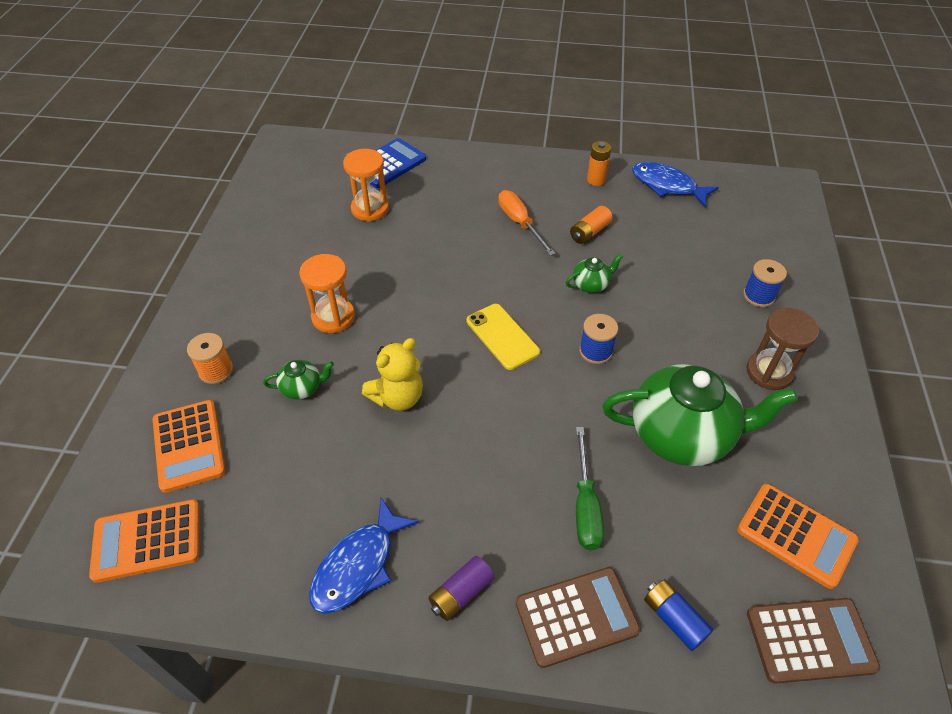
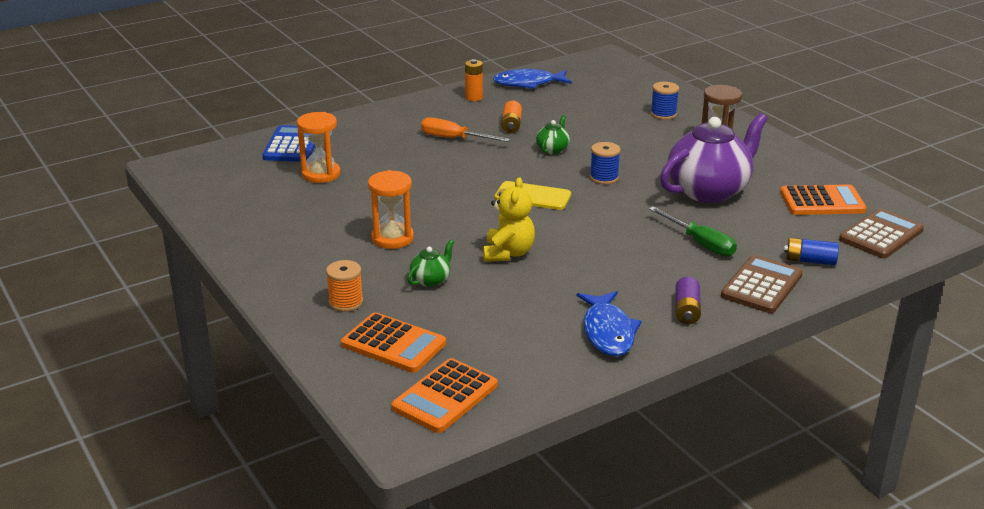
camera: 40 degrees left, 20 degrees down
green teapot [602,364,798,466] -> purple teapot [660,113,768,203]

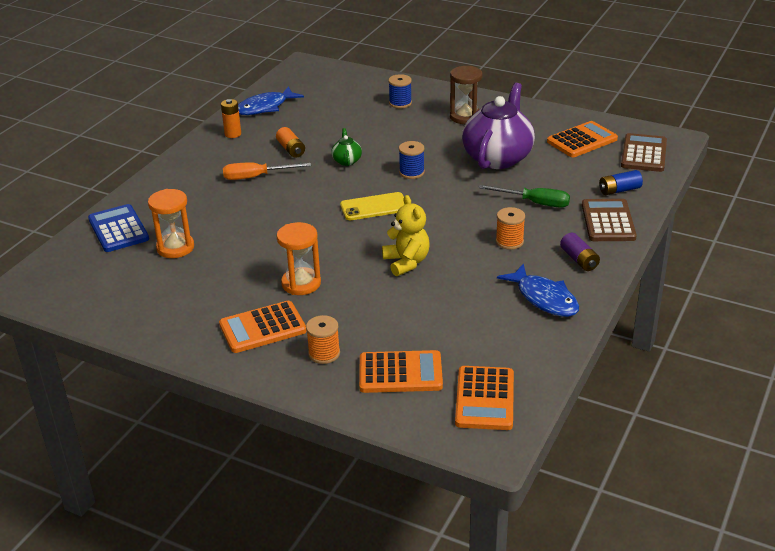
camera: 30 degrees left, 5 degrees up
green teapot [407,239,454,287] -> none
none -> orange calculator [219,301,307,353]
none -> orange spool [496,207,525,250]

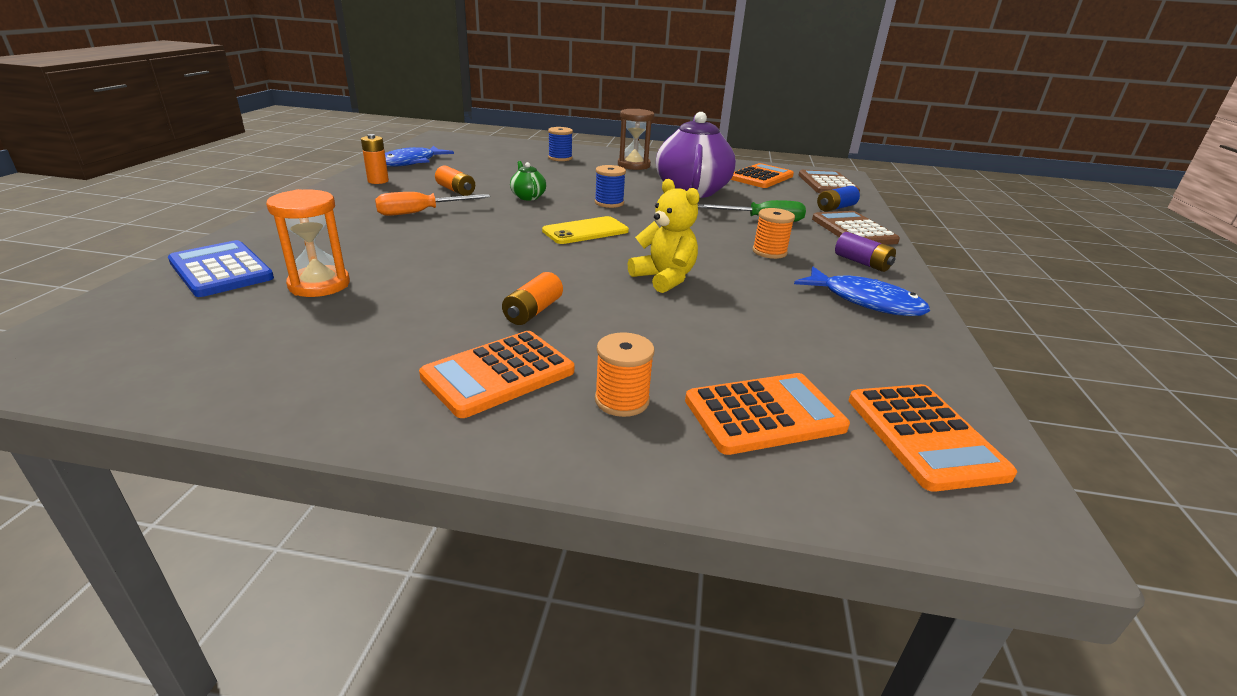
camera: 20 degrees left, 5 degrees down
orange hourglass [277,222,321,295] -> orange battery [502,272,563,325]

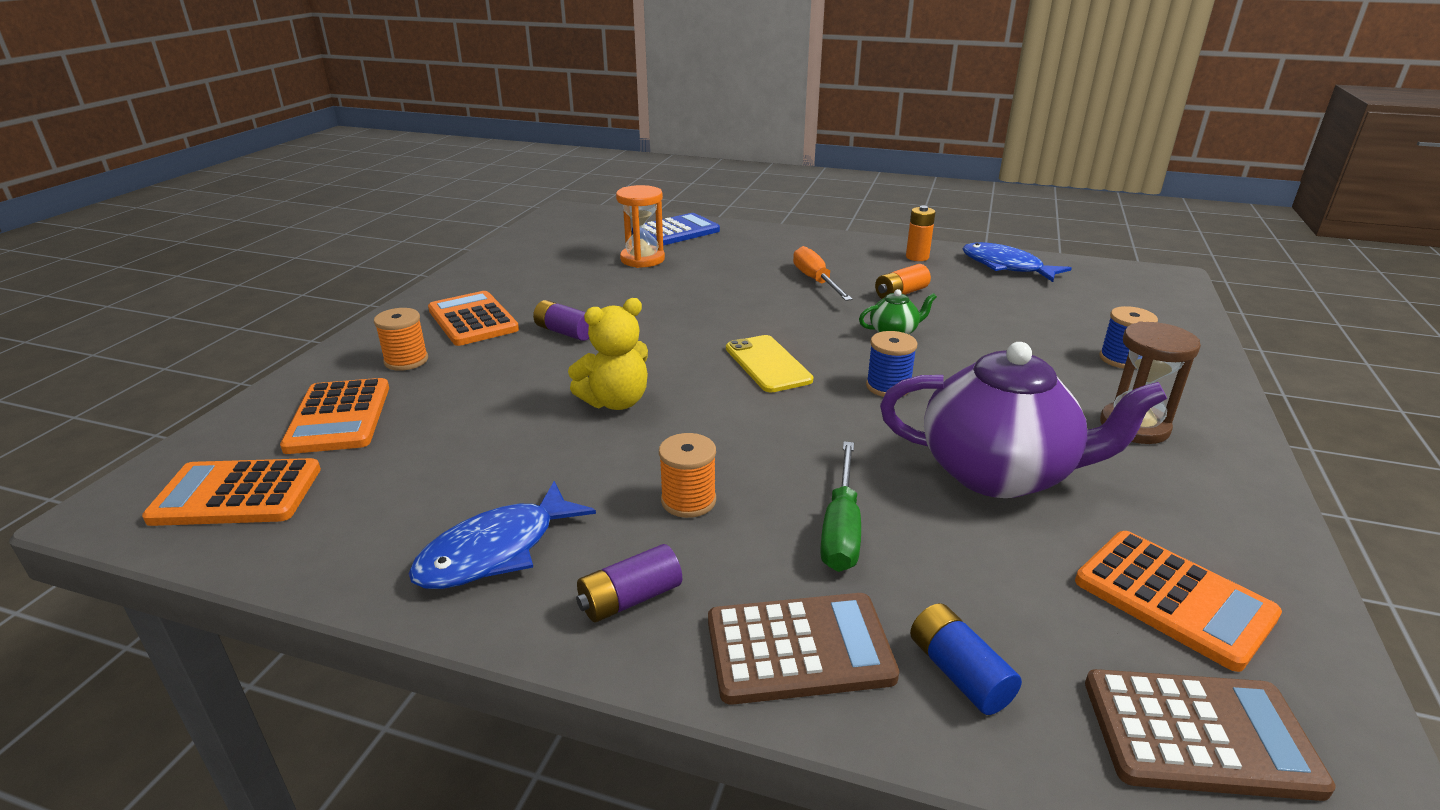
camera: 100 degrees right, 0 degrees up
orange battery [502,272,563,325] -> purple battery [533,300,589,341]

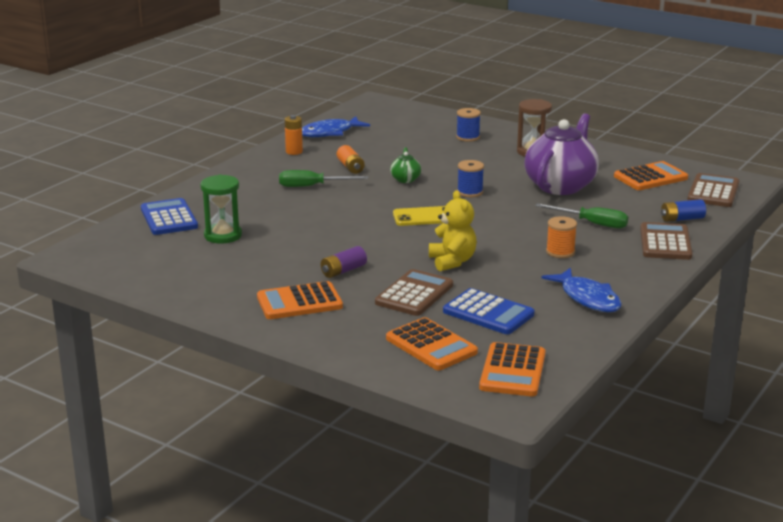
camera: 75 degrees left, 5 degrees down
orange calculator [280,378,389,454] -> orange calculator turned 45 degrees clockwise [386,317,478,370]
orange spool [374,308,428,371] -> none
purple battery [576,544,682,622] -> none
orange hourglass [616,185,665,268] -> green hourglass [200,175,242,244]
orange screwdriver [793,246,853,301] -> green screwdriver [279,170,368,187]
none -> brown calculator [375,269,453,316]
none -> blue calculator [443,288,534,334]

